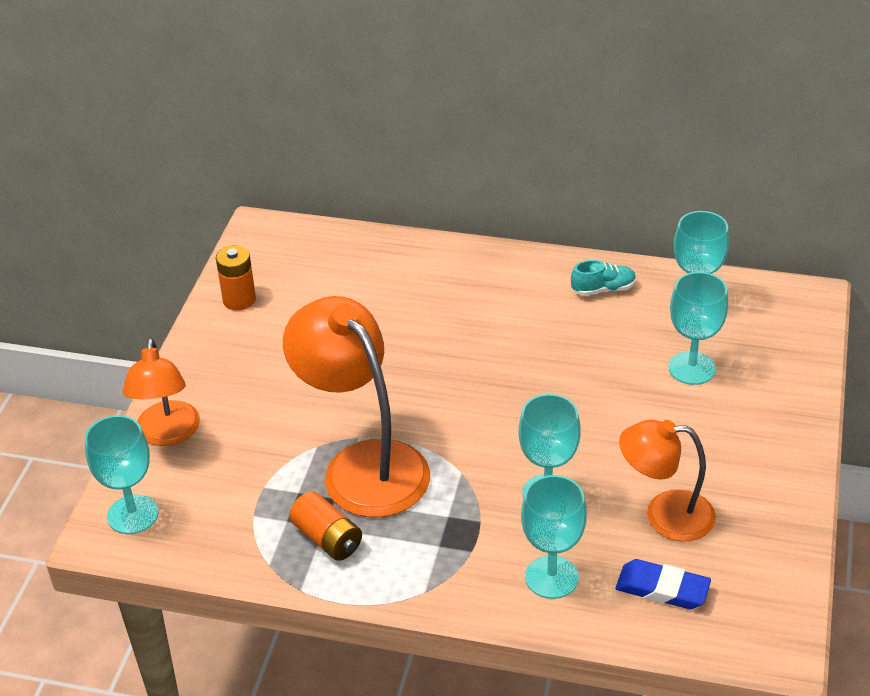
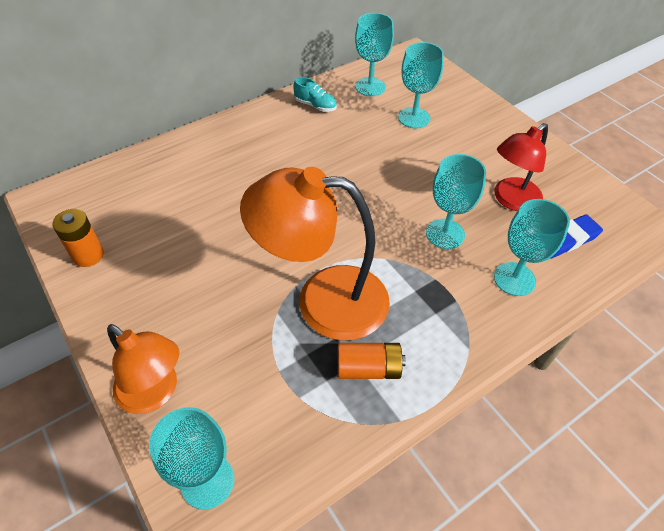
camera: 50 degrees left, 10 degrees up
turquoise shoe [571,260,636,296] -> turquoise shoe turned 90 degrees clockwise [293,77,337,112]
orange lamp [619,420,716,542] -> red lamp [494,123,548,211]

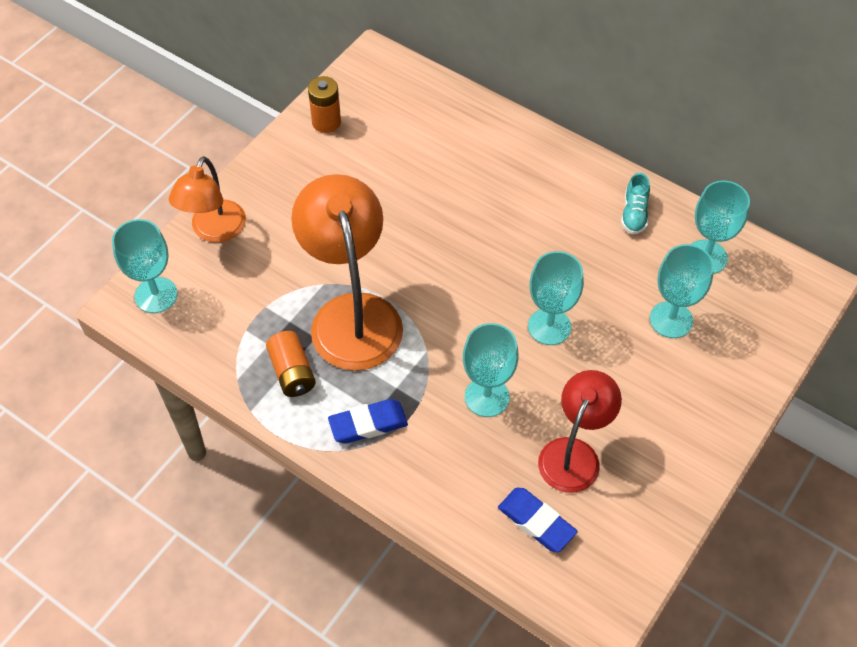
camera: 70 degrees right, 5 degrees up
red lamp [494,123,548,211] -> red lamp turned 90 degrees clockwise [538,370,622,493]
turquoise goblet [494,199,570,296] -> turquoise goblet moved to [528,251,584,345]
none -> blue eraser [328,399,408,444]

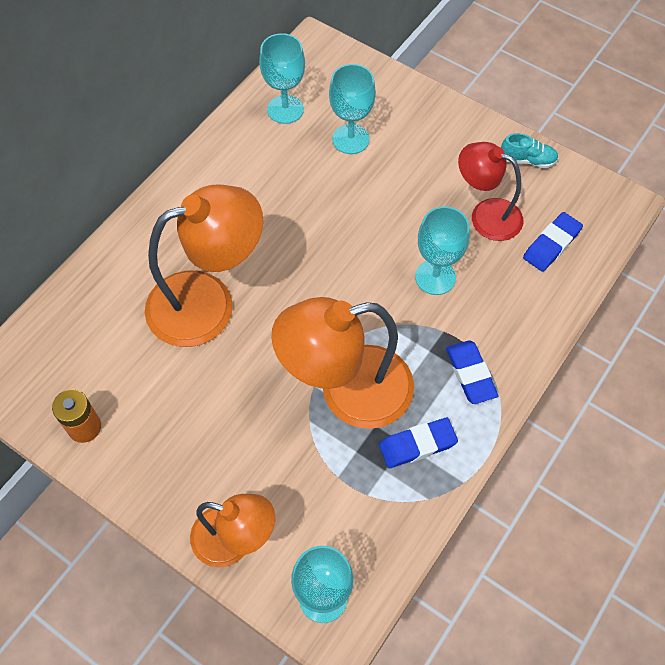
camera: 90 degrees left, 5 degrees up
orange battery [266,331,316,397] -> blue eraser [379,417,458,468]
turquoise goblet [528,251,584,345] -> none
turquoise shoe [621,173,650,234] -> turquoise shoe moved to [501,133,558,168]
none -> orange lamp [145,184,263,347]

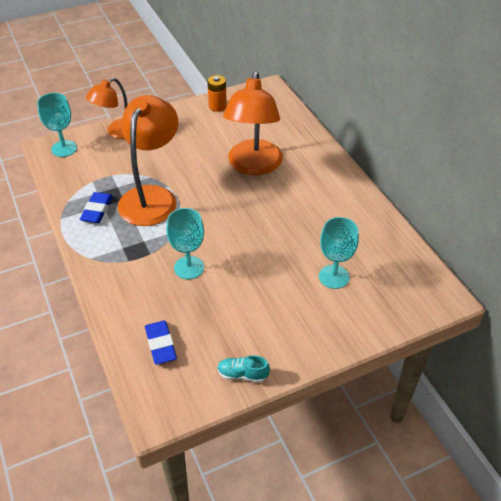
camera: 120 degrees right, 15 degrees down
turquoise goblet [259,33,305,124] -> none
blue eraser [446,340,498,404] -> none
red lamp [458,142,523,241] -> none
turquoise shoe [501,133,558,168] -> turquoise shoe turned 60 degrees clockwise [217,355,270,383]

